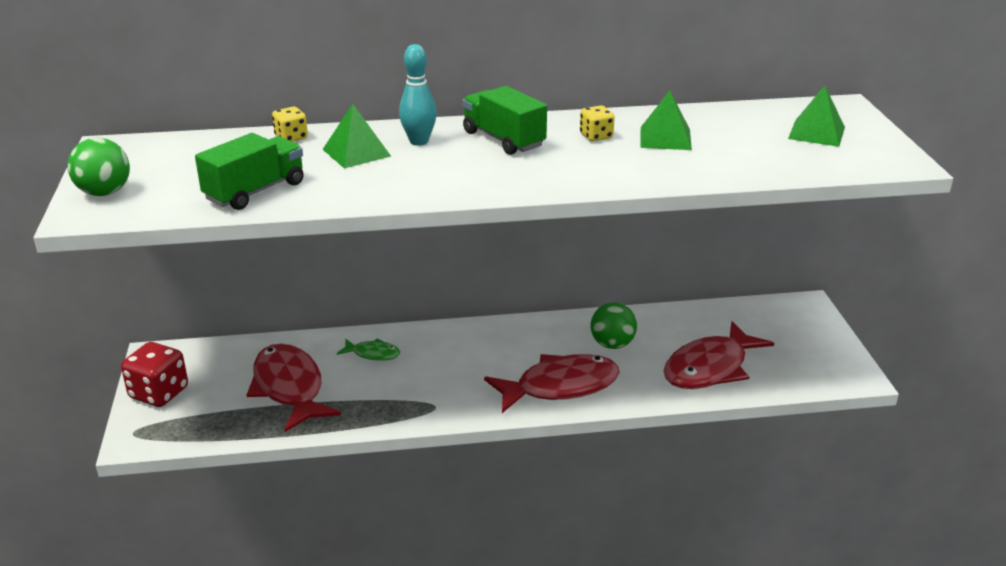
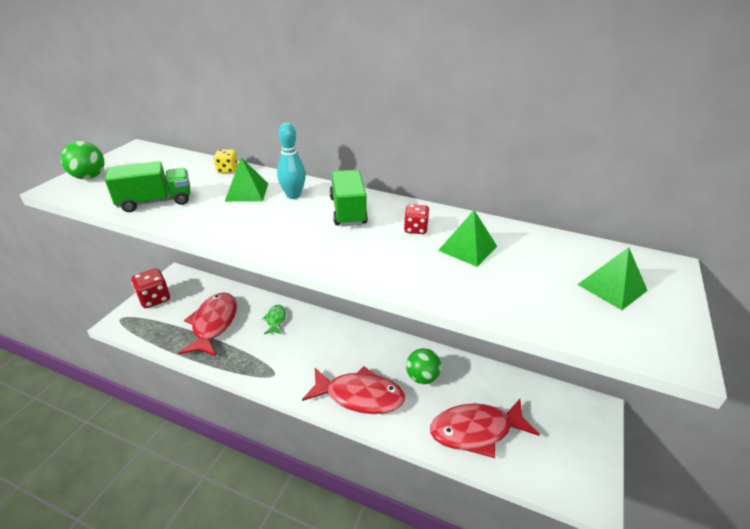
camera: 30 degrees right, 5 degrees up
green fish [337,338,400,361] -> green fish turned 135 degrees counterclockwise [262,305,286,334]
yellow dice [580,105,615,141] -> red dice [404,204,429,234]

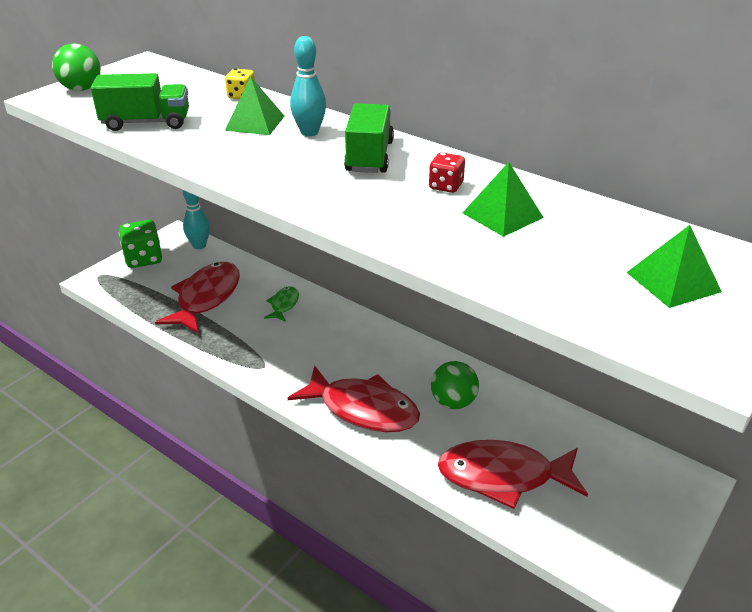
camera: 15 degrees right, 0 degrees up
red dice [131,268,170,308] -> green dice [119,220,162,268]
none -> turquoise bowling pin [183,190,210,249]

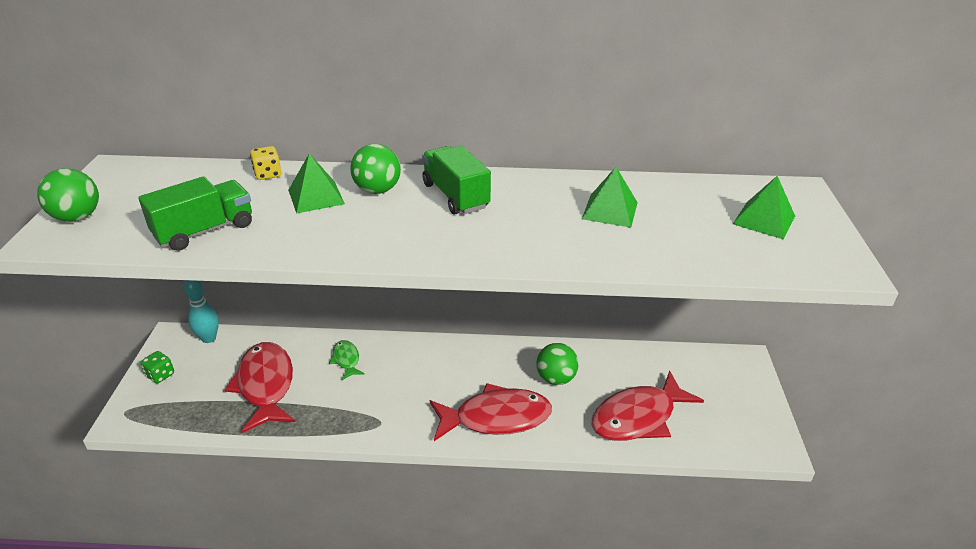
camera: 35 degrees left, 0 degrees up
green dice [119,220,162,268] -> green dice [140,351,174,384], size x0.56
turquoise bowling pin [290,36,326,136] -> green ball [350,144,401,194]
red dice [429,152,465,193] -> none

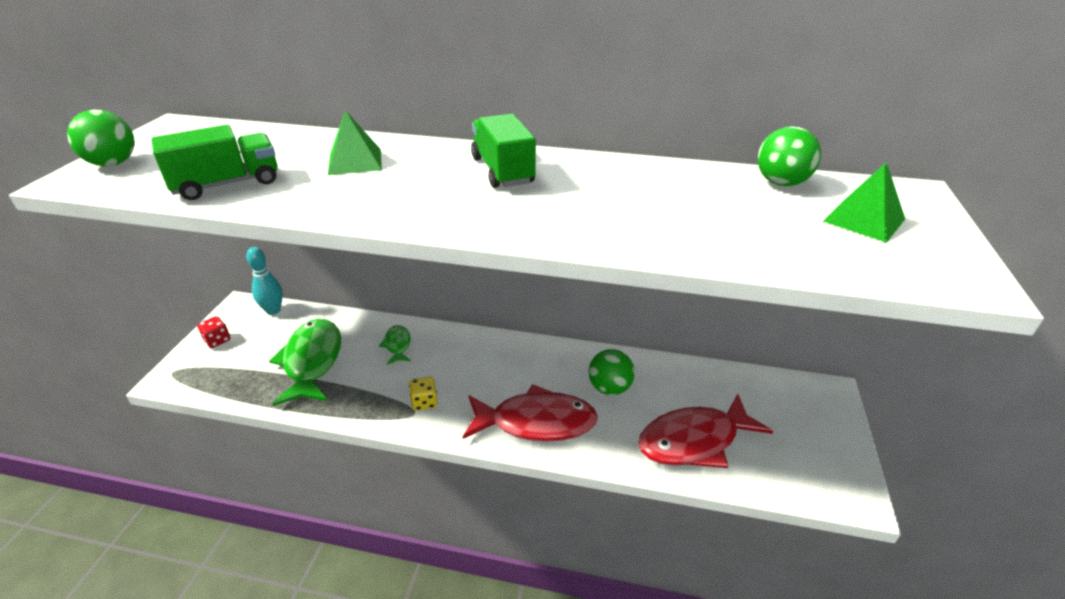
camera: 10 degrees right, 0 degrees up
green dice [140,351,174,384] -> red dice [197,316,231,348]
red fish [225,342,295,433] -> green fish [269,319,341,406]
yellow dice [250,146,281,180] -> yellow dice moved to [409,377,437,411]
green ball [350,144,401,194] -> green ball moved to [758,126,821,186]
green pyramid [582,167,638,228] -> none

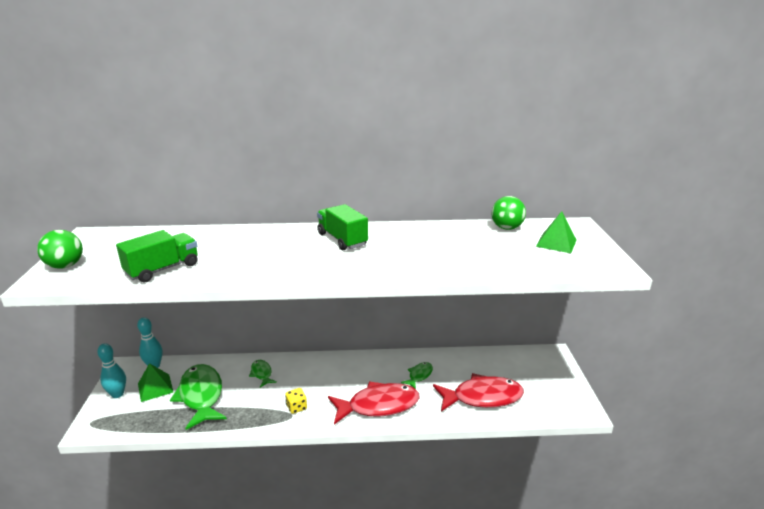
camera: 15 degrees left, 10 degrees down
red dice [197,316,231,348] -> turquoise bowling pin [97,343,126,398]
green pyramid [328,110,382,175] -> green pyramid moved to [138,363,173,402]
green ball [589,349,635,395] -> green fish [401,362,433,389]
red fish [638,394,773,468] -> red fish turned 150 degrees counterclockwise [433,373,524,412]

